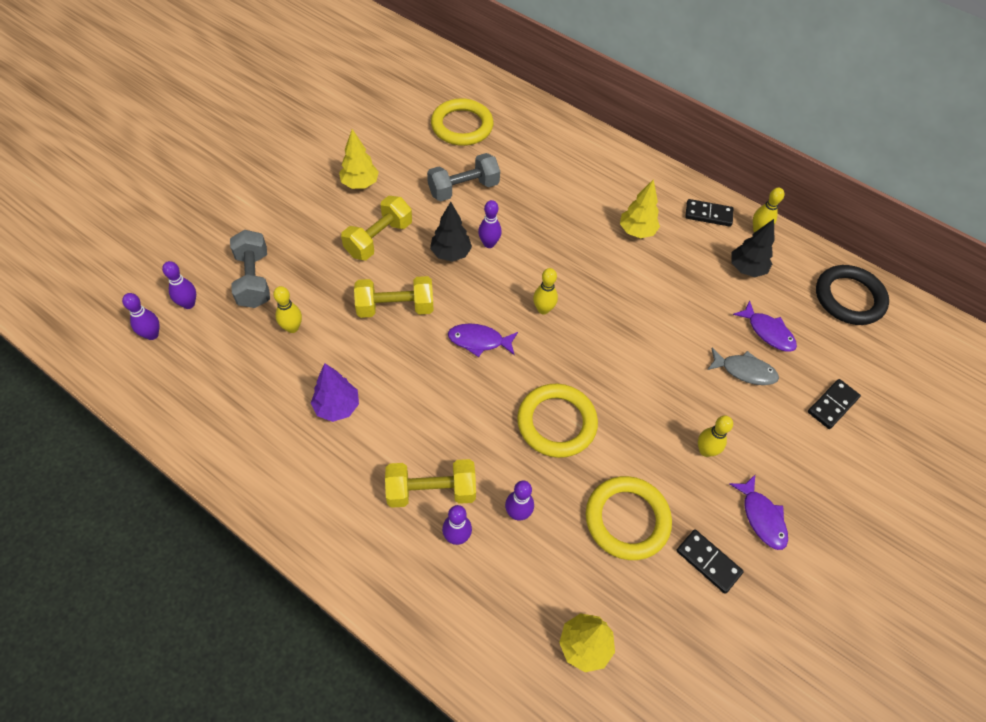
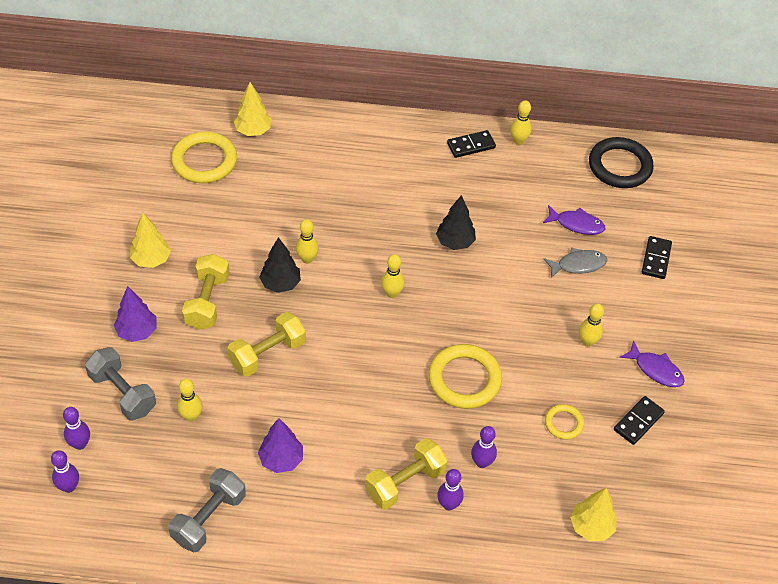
camera: 30 degrees left, 5 degrees down
grey dumbbell [427,153,500,202] -> grey dumbbell moved to [169,468,246,552]
purple fish [448,323,518,357] -> none
purple bowling pin [478,200,502,248] -> yellow bowling pin [296,219,319,264]
yellow ring [586,476,672,560] -> yellow ring [545,404,584,439], size x0.53
yellow tree [620,179,660,238] -> yellow tree moved to [234,82,271,136]
black domino [676,529,744,594] -> black domino turned 60 degrees counterclockwise [614,396,665,445]
black tree [732,219,774,277] -> black tree moved to [436,195,476,250]
none -> purple tree [114,286,156,342]

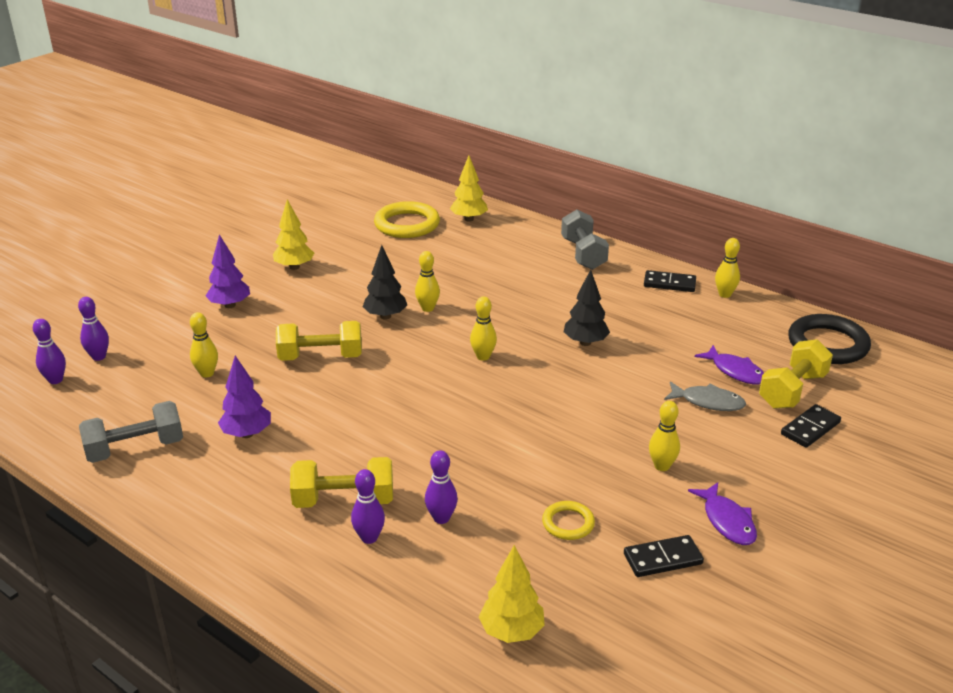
camera: 35 degrees right, 20 degrees down
grey dumbbell [85,347,156,421] -> grey dumbbell moved to [561,209,609,270]
yellow dumbbell [182,254,230,330] -> yellow dumbbell moved to [759,339,833,409]
yellow ring [428,344,502,409] -> none

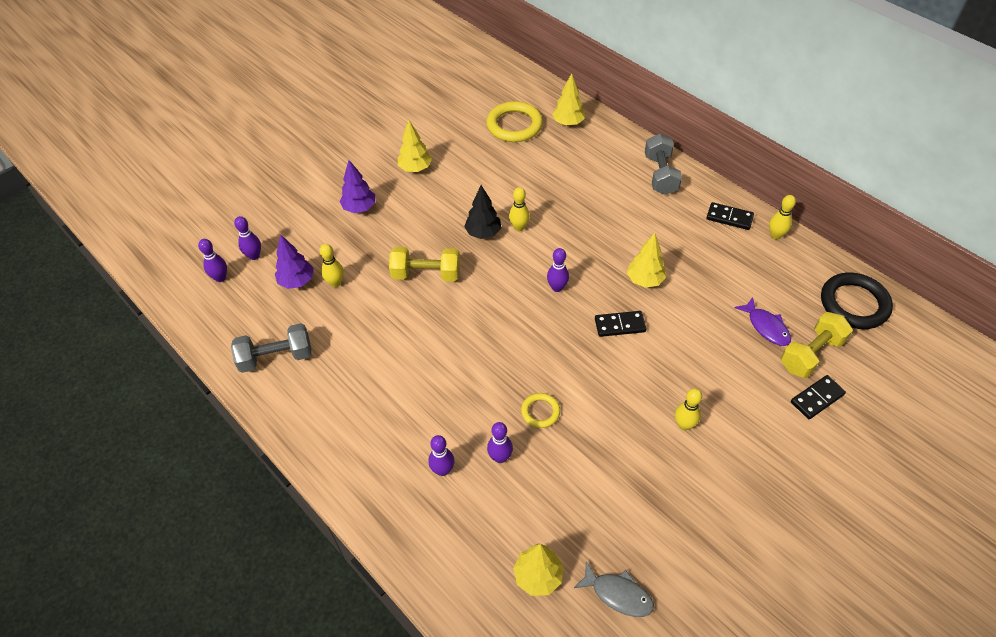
camera: 10 degrees right, 20 degrees up
purple tree [218,356,271,438] -> purple tree moved to [275,234,314,289]
yellow dumbbell [290,457,393,508] -> none
yellow bowling pin [470,296,497,361] -> purple bowling pin [547,248,569,292]
yellow ring [542,501,595,540] -> yellow ring moved to [521,393,560,428]
black tree [564,269,610,346] -> yellow tree [627,233,666,288]
black domino [624,535,704,577] -> black domino moved to [595,311,646,337]
grey fish [664,381,746,411] -> grey fish moved to [574,561,654,617]
purple fish [688,482,757,545] -> none

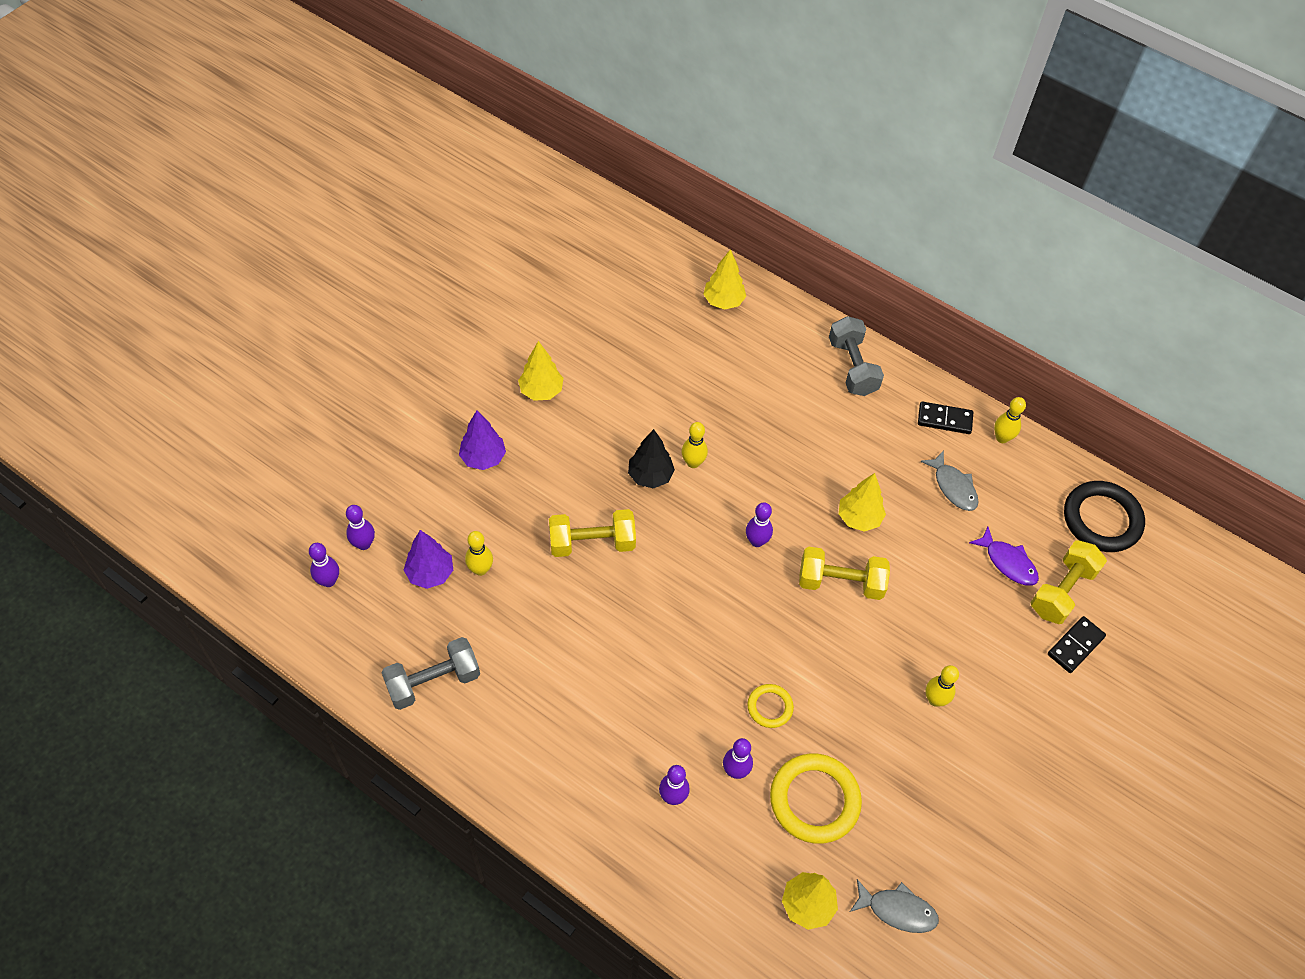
camera: 15 degrees left, 5 degrees up
yellow ring [486,101,543,142] -> yellow ring moved to [770,753,862,844]
black domino [595,311,646,337] -> yellow dumbbell [799,547,890,600]
none -> grey fish [920,450,979,511]

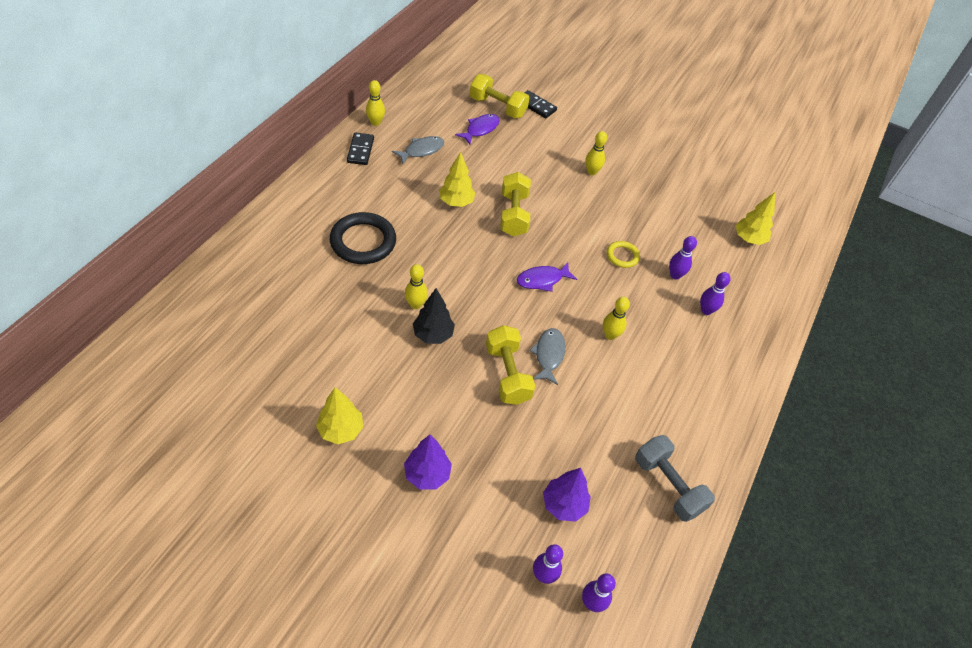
camera: 100 degrees left, 5 degrees down
yellow bowling pin [465,531,493,576] -> yellow bowling pin moved to [603,297,630,340]
yellow tree [703,249,746,310] -> none
purple bowling pin [746,502,773,547] -> none
yellow ring [770,753,862,844] -> none
grey dumbbell [829,316,884,396] -> none
grey fish [850,879,939,933] -> grey fish moved to [529,328,565,385]
black ring [1064,481,1145,552] -> black ring moved to [330,212,396,264]
none -> purple fish [517,262,577,292]

